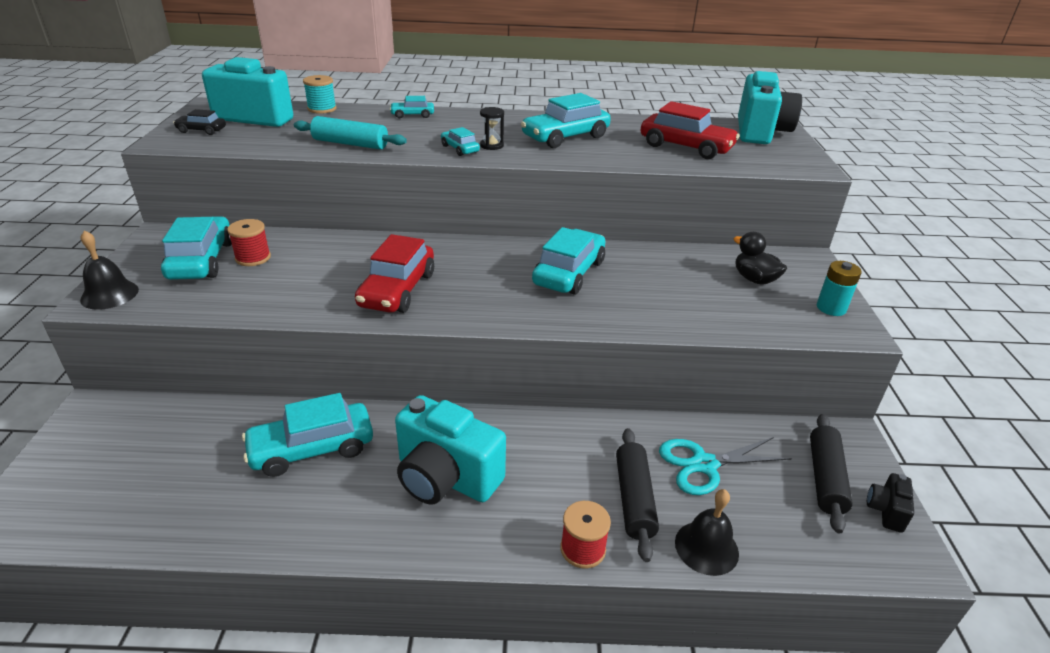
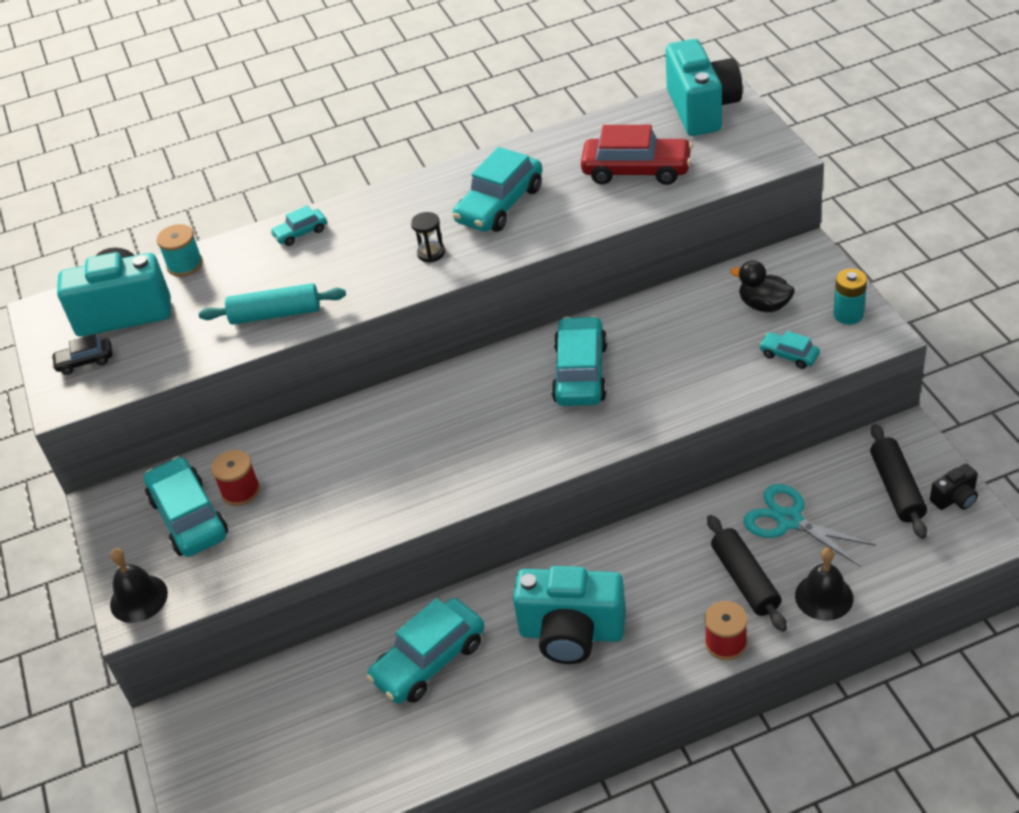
camera: 15 degrees left, 10 degrees up
red car [355,234,434,313] -> none
turquoise car [441,127,480,156] -> turquoise car moved to [759,331,820,369]
turquoise scissors [659,437,792,495] -> turquoise scissors turned 75 degrees clockwise [744,484,876,566]
black camera [867,473,914,533] -> black camera turned 120 degrees counterclockwise [930,463,978,510]

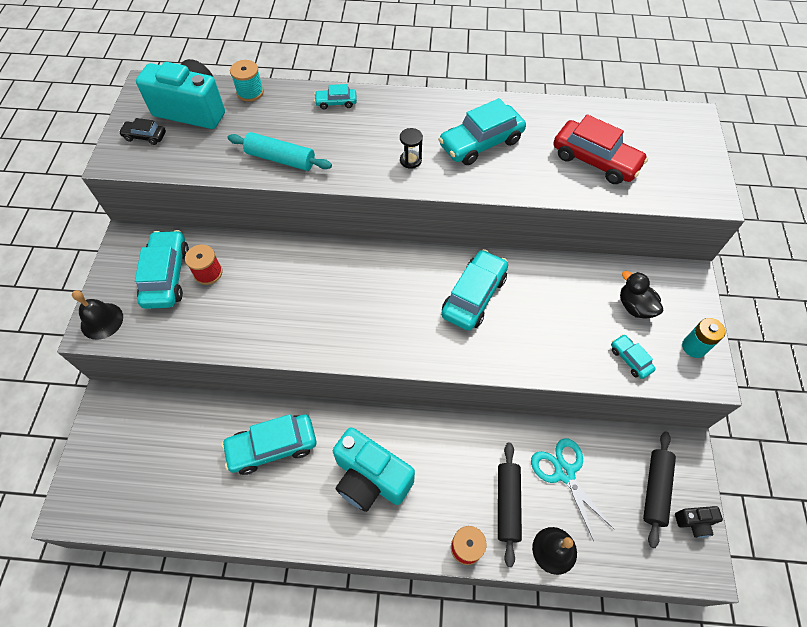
camera: 20 degrees right, 15 degrees up
turquoise camera [666,39,743,136] -> none

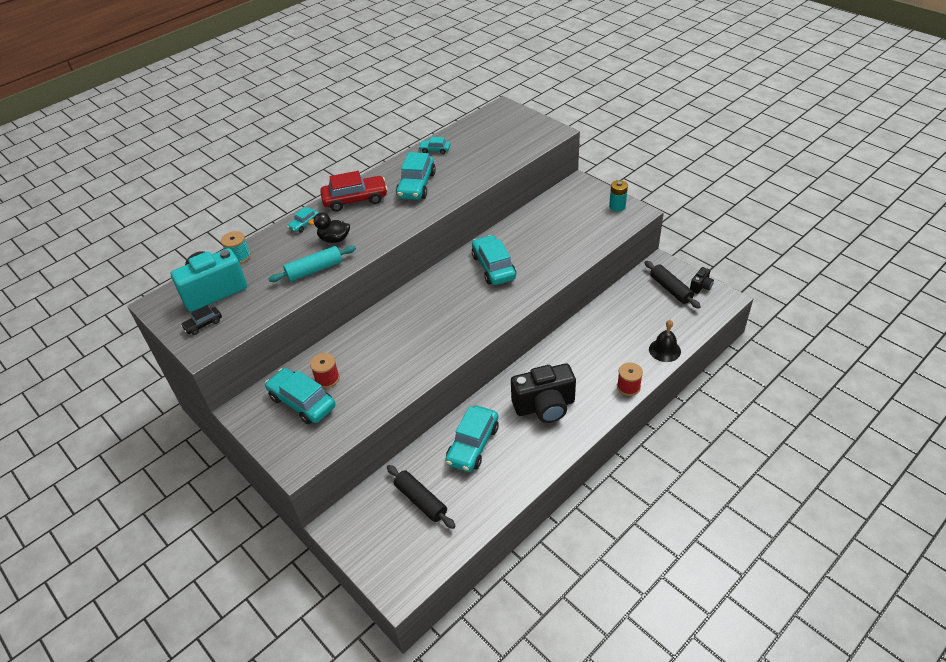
camera: 45 degrees left, 15 degrees down
black bell [72,290,123,340] -> none
turquoise camera [333,427,415,512] -> black camera [511,363,576,423]
black hourglass [400,128,423,169] -> none
black rolling pin [498,443,522,567] -> black rolling pin moved to [387,465,456,529]
turquoise scissors [531,438,615,541] -> none
red car [553,114,648,184] -> red car moved to [320,171,388,212]
turquoise car [611,334,656,379] -> turquoise car moved to [419,137,450,154]
black duck [620,271,663,319] -> black duck moved to [308,212,350,243]

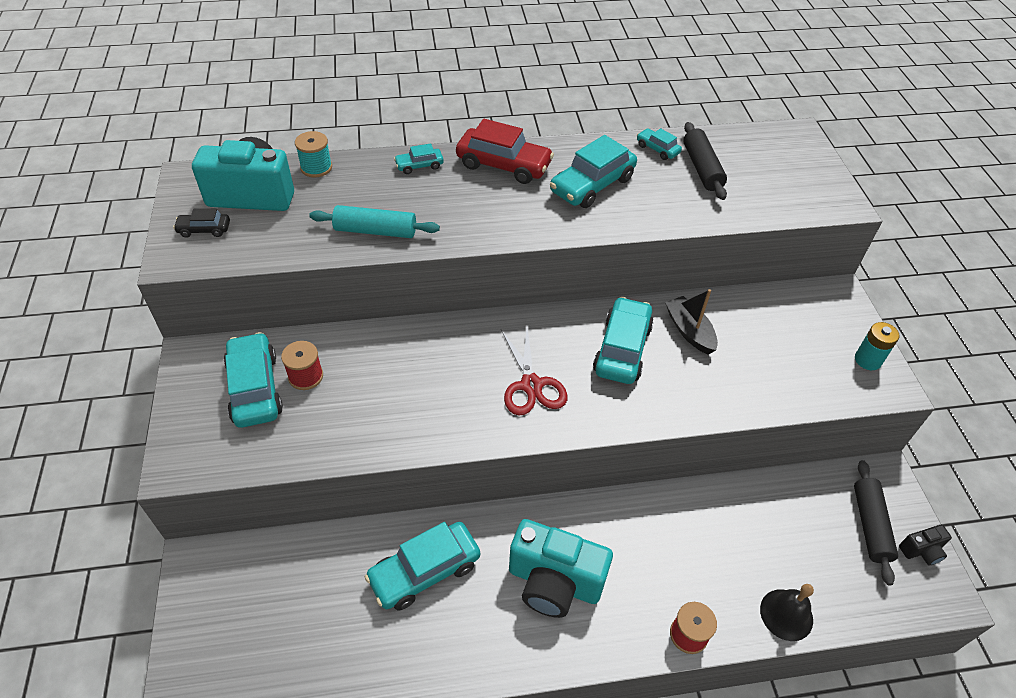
camera: 30 degrees right, 5 degrees up
black duck [308,212,350,243] -> none
black rolling pin [387,465,456,529] -> black rolling pin moved to [683,122,727,200]
black camera [511,363,576,423] -> turquoise camera [509,519,613,618]
none -> red scissors [501,328,568,416]
none -> black boat [665,289,718,355]

